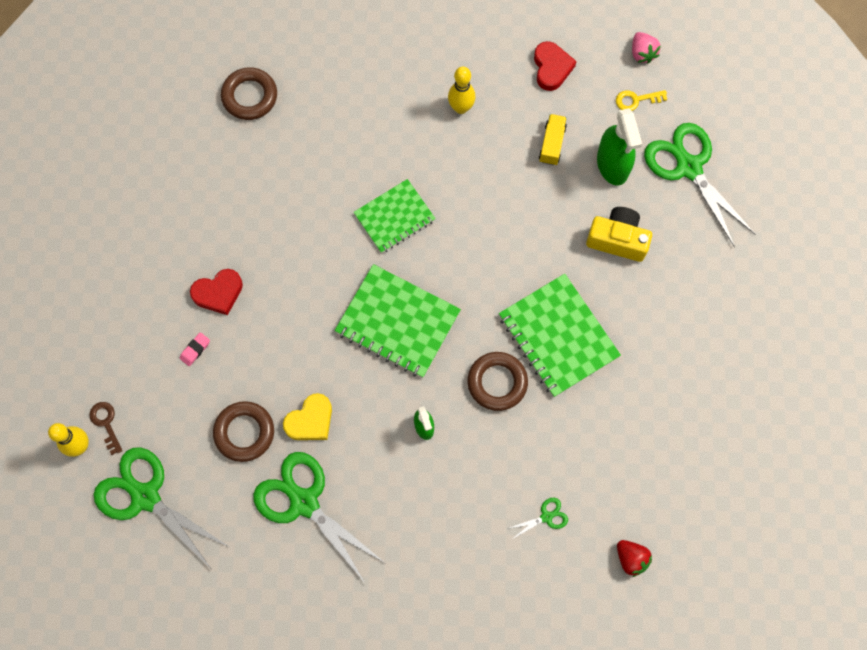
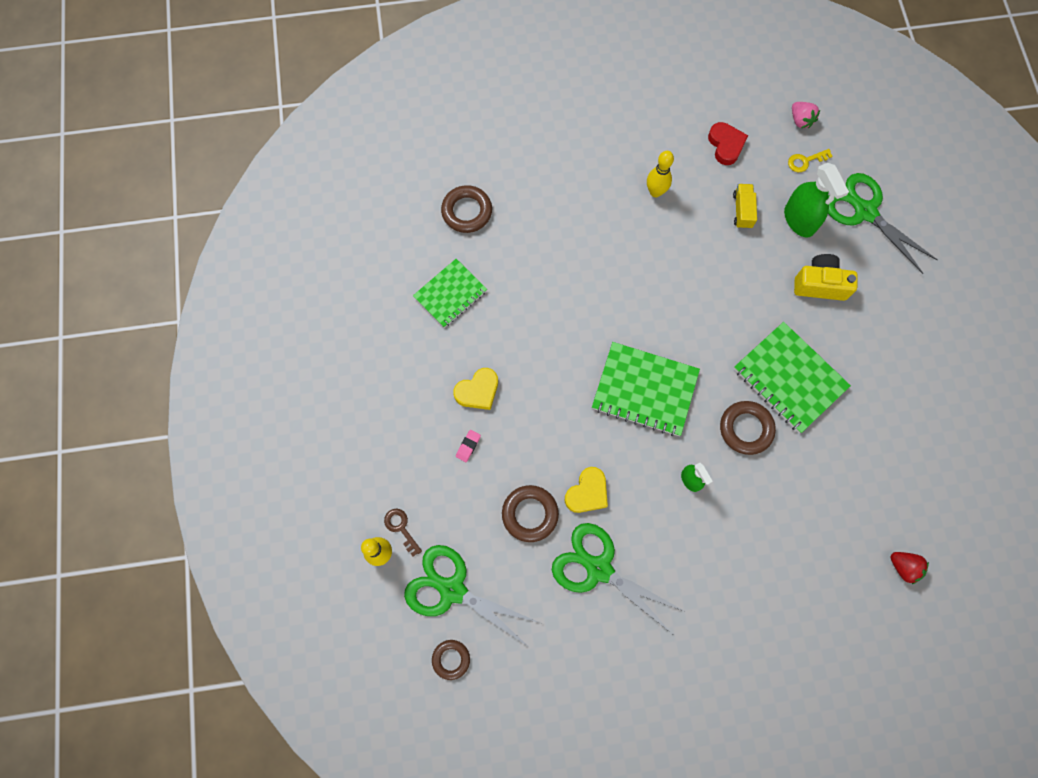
camera: 10 degrees left, 0 degrees up
red heart [190,269,243,315] -> yellow heart [453,368,498,410]
green notebook [353,179,436,253] -> green notebook moved to [413,259,487,328]
green scissors [507,498,568,539] -> none
none -> brown ring [432,640,470,680]

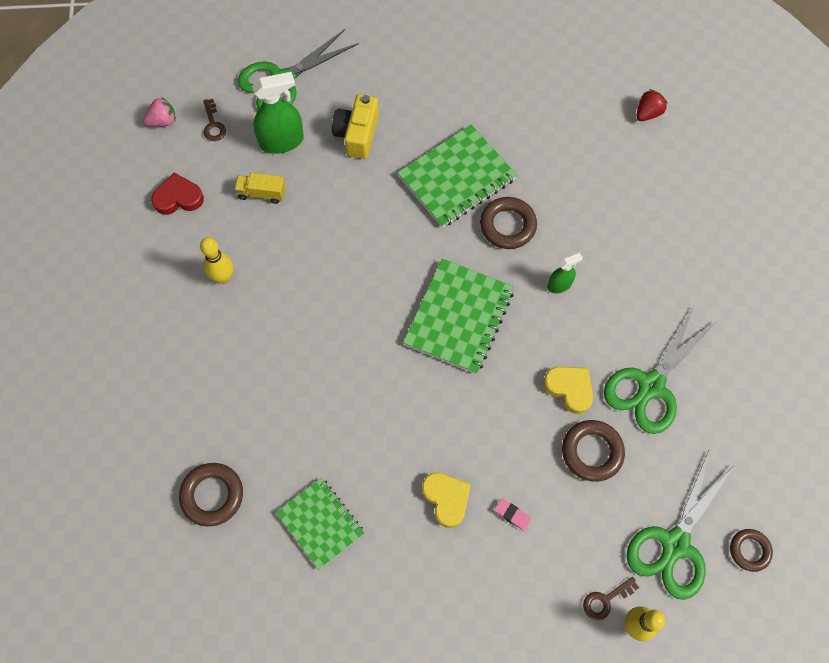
camera: 85 degrees left, 5 degrees down
yellow key [788,149,833,172] -> brown key [203,99,226,141]

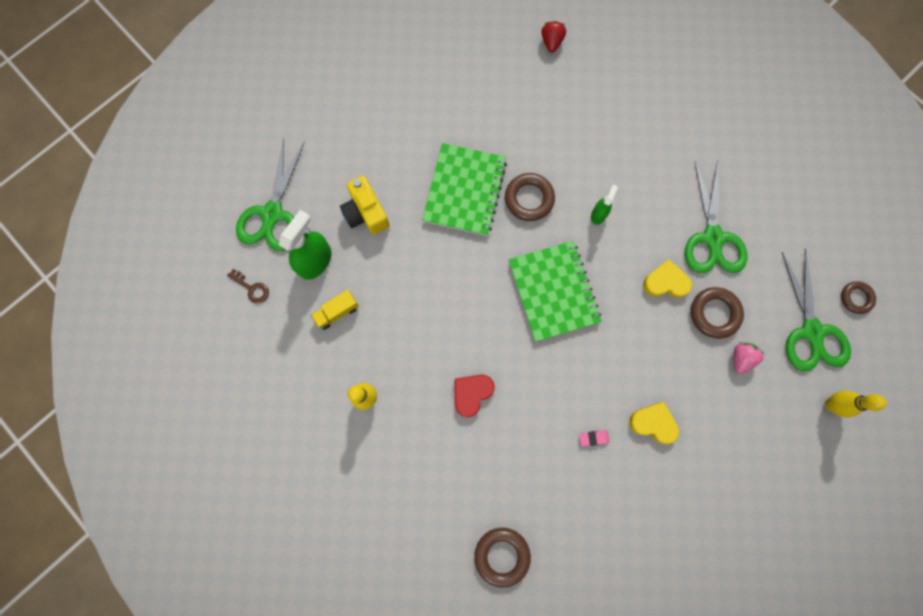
camera: 40 degrees left, 10 degrees up
pink strawberry [143,97,176,127] -> pink strawberry moved to [734,342,764,374]
red heart [151,173,204,215] -> red heart moved to [455,375,495,418]
green notebook [276,477,364,570] -> none
pink eraser [495,499,531,531] -> pink eraser moved to [579,430,609,446]
brown key [583,577,639,620] -> none

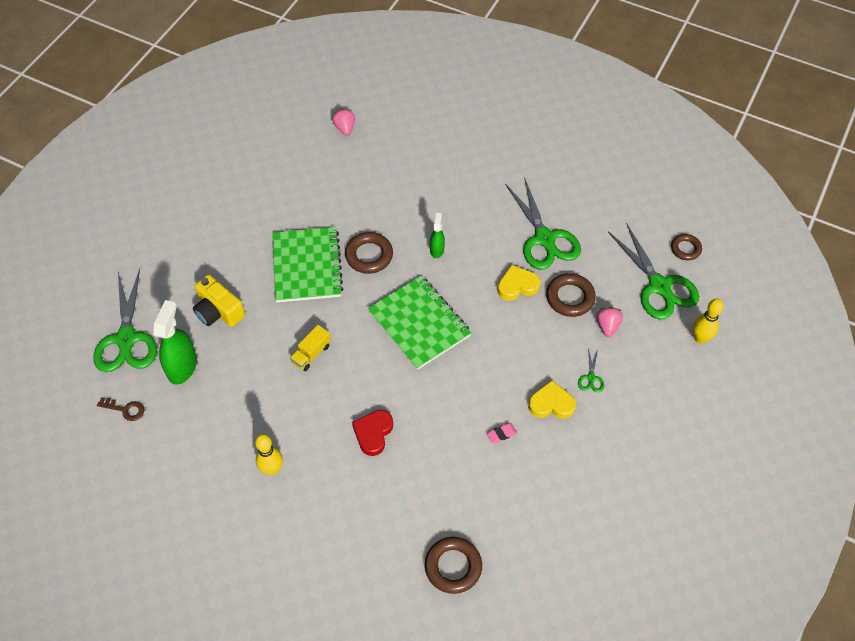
camera: 20 degrees left, 20 degrees down
yellow truck [311,290,359,330] -> yellow truck moved to [290,325,331,371]
red strawberry [541,21,566,53] -> pink strawberry [332,109,355,136]
none -> green scissors [578,348,604,392]

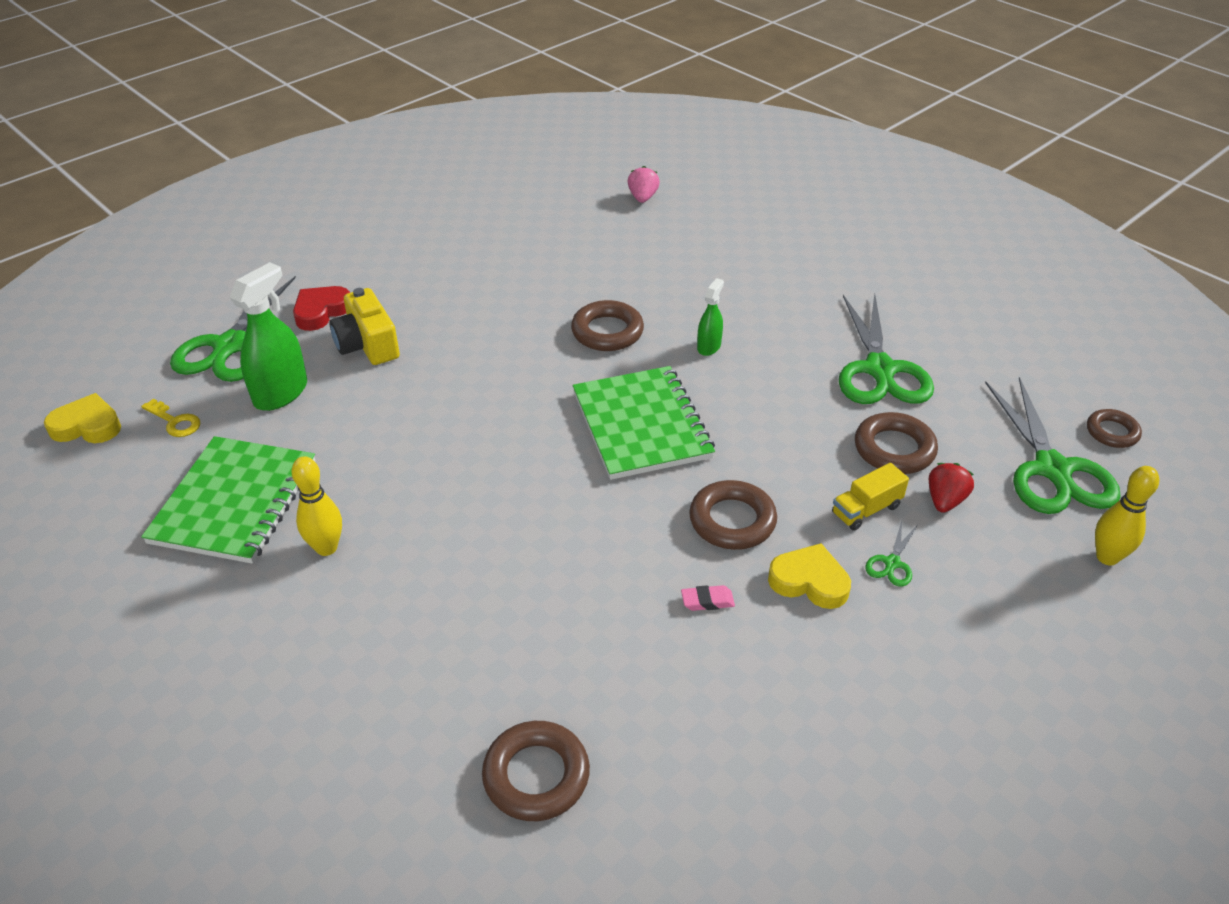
camera: 20 degrees right, 15 degrees down
brown key [97,397,145,421] -> yellow key [141,399,200,437]
green notebook [272,227,343,303] -> green notebook moved to [141,436,315,564]
yellow truck [290,325,331,371] -> yellow truck moved to [832,463,909,531]
red heart [352,410,393,456] -> red heart moved to [293,286,350,331]
yellow heart [497,265,541,301] -> yellow heart moved to [44,393,121,443]
pink strawberry [597,307,623,337] -> red strawberry [929,463,974,513]
none -> brown ring [689,480,777,550]

